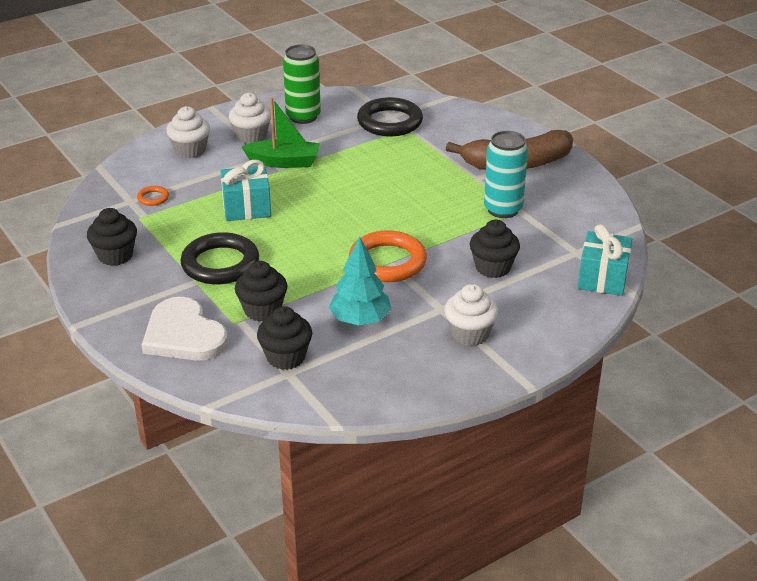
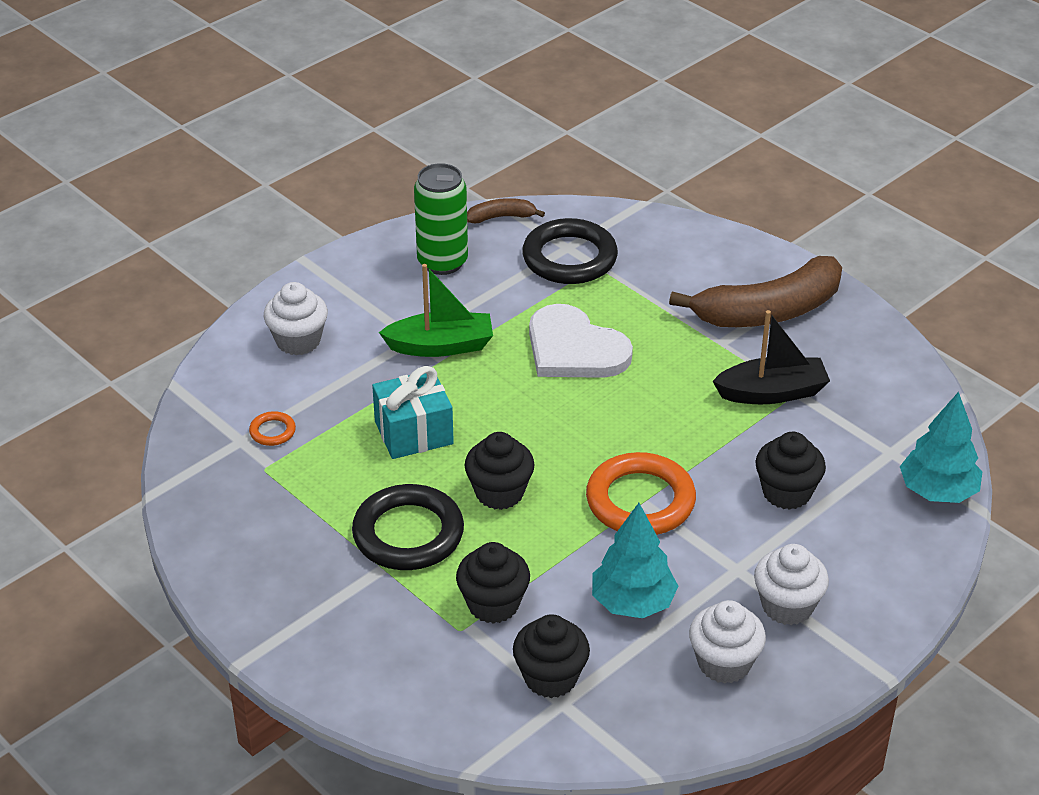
camera: 10 degrees left, 5 degrees up
black cupcake [87,208,137,266] -> black cupcake moved to [464,432,535,510]
white heart [142,297,228,361] -> white heart moved to [529,304,633,378]
white cupcake [229,93,271,144] -> white cupcake moved to [689,600,766,684]
turquoise can [484,131,528,218] -> black boat [713,310,830,404]
turquoise gift [578,224,632,296] -> turquoise tree [900,392,982,503]
none -> brown banana [467,198,545,224]

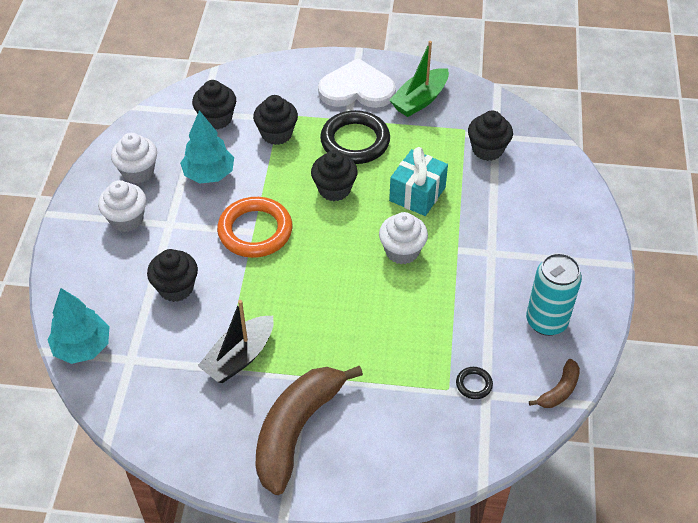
camera: 140 degrees right, 10 degrees up
orange ring [249,411,296,446] -> black cupcake [468,110,513,161]
white cupcake [264,282,328,355] -> white cupcake moved to [379,212,428,264]
green boat [379,264,493,357] -> green boat moved to [389,41,449,117]
green can [414,163,468,275] -> turquoise can [526,253,582,336]
black ring [522,218,618,284] -> black ring [456,367,493,399], size x0.44
white heart [529,304,633,378] -> white heart moved to [318,58,396,108]

